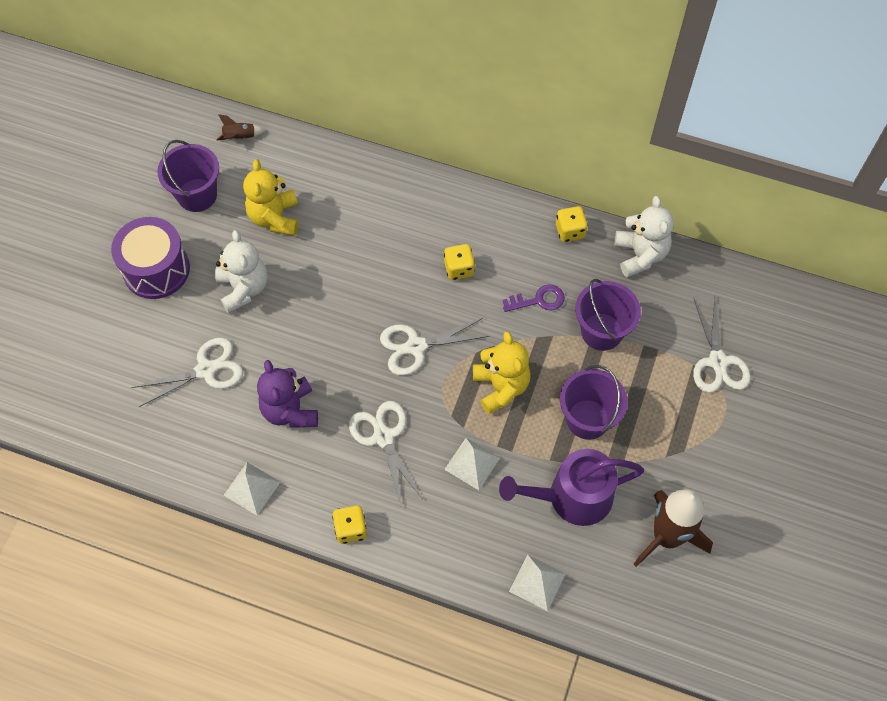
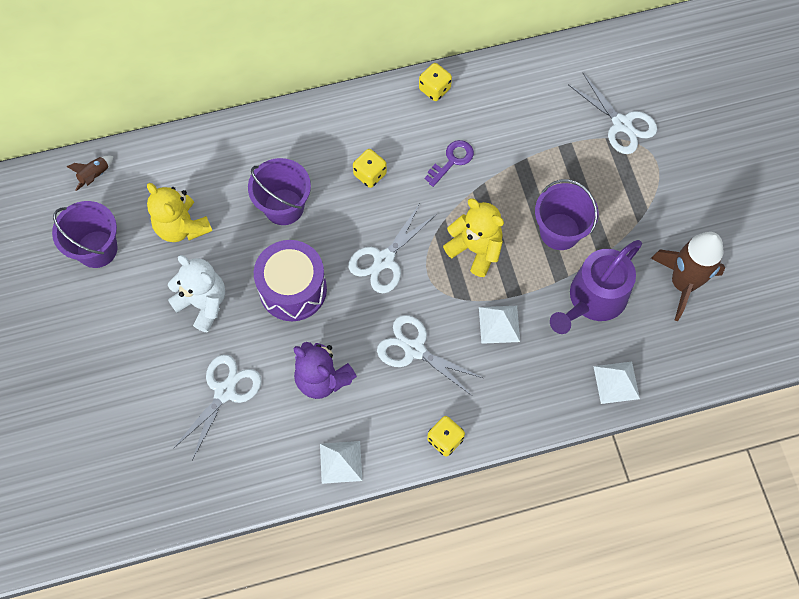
camera: 35 degrees left, 5 degrees up
purple drum [111,217,190,299] -> purple drum moved to [254,240,327,321]
purple bucket [575,279,641,351] -> purple bucket moved to [248,158,311,225]
white teddy bear [615,196,674,277] -> none

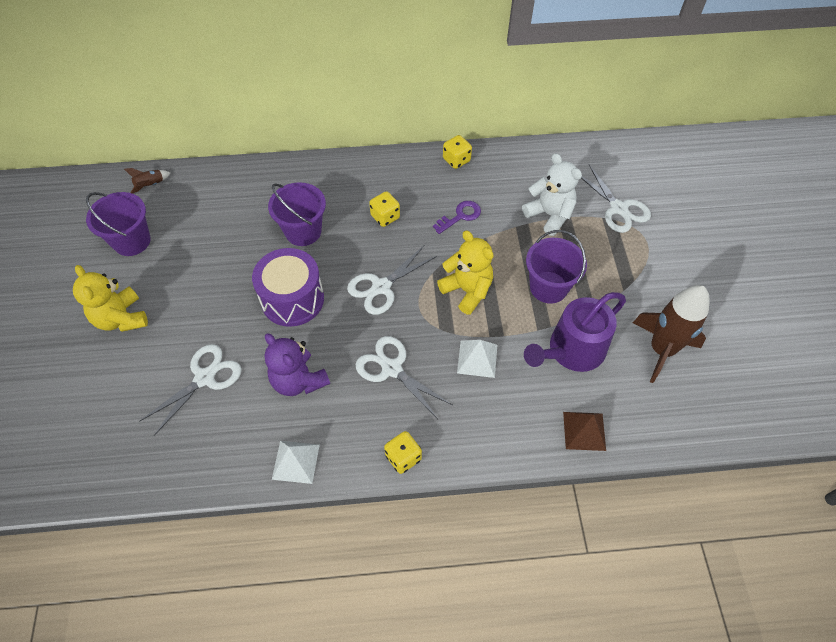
camera: 10 degrees right, 10 degrees down
yellow teddy bear [147,183,212,242] -> yellow teddy bear moved to [73,265,148,332]
white teddy bear [168,255,225,333] -> white teddy bear moved to [522,153,582,236]
white pyramid [593,362,640,404] -> brown pyramid [563,412,606,451]

